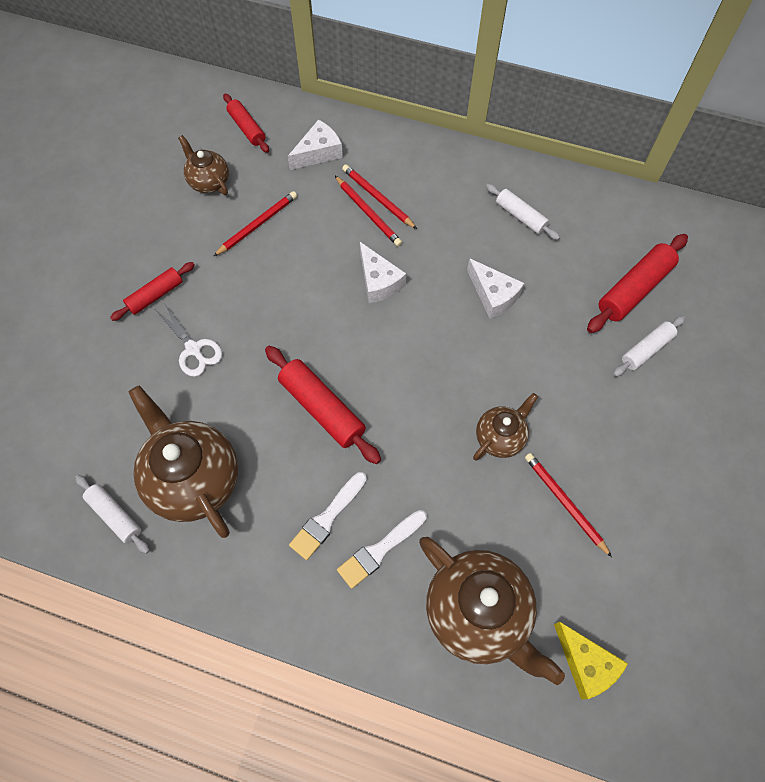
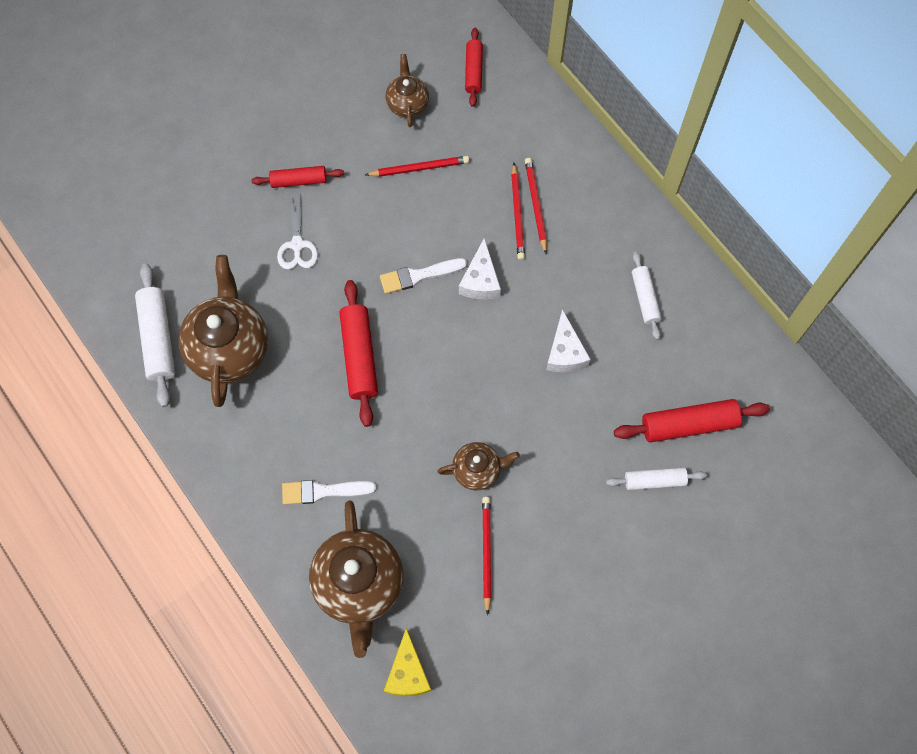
camera: 35 degrees right, 5 degrees up
white rolling pin [75,475,150,554] -> white rolling pin [135,264,175,407], size x1.59
white cheese [288,119,343,170] -> none
white brush [289,472,367,560] -> white brush moved to [380,258,467,294]

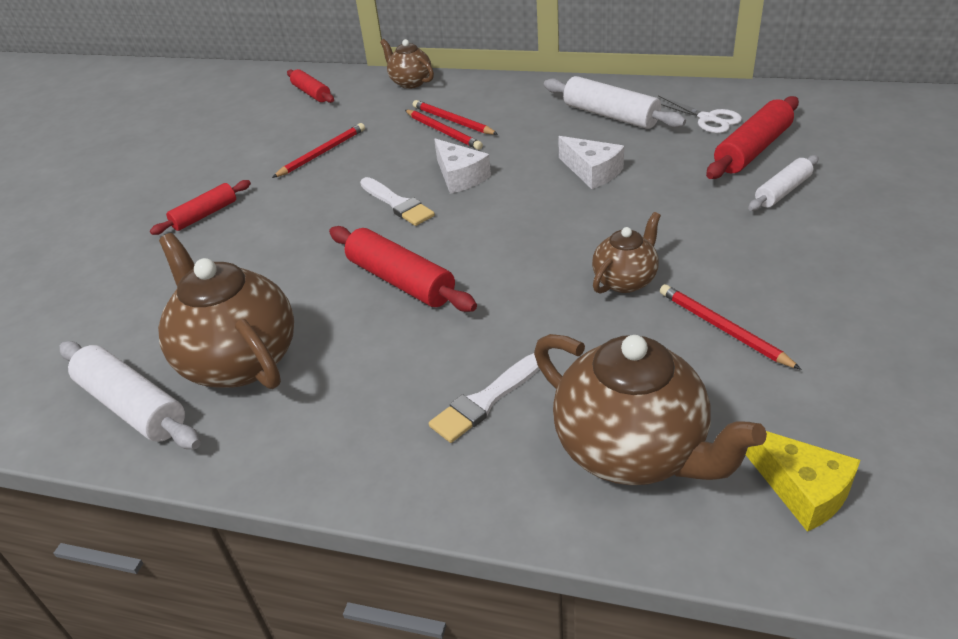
camera: 35 degrees left, 30 degrees down
white scissors [277,192,318,269] -> white scissors moved to [658,95,742,133]
white brush [380,258,467,294] -> white brush turned 75 degrees counterclockwise [360,177,435,226]
brown teapot [385,54,429,127] -> brown teapot moved to [380,39,434,89]
white rolling pin [632,251,662,340] -> white rolling pin [544,76,686,129], size x1.59

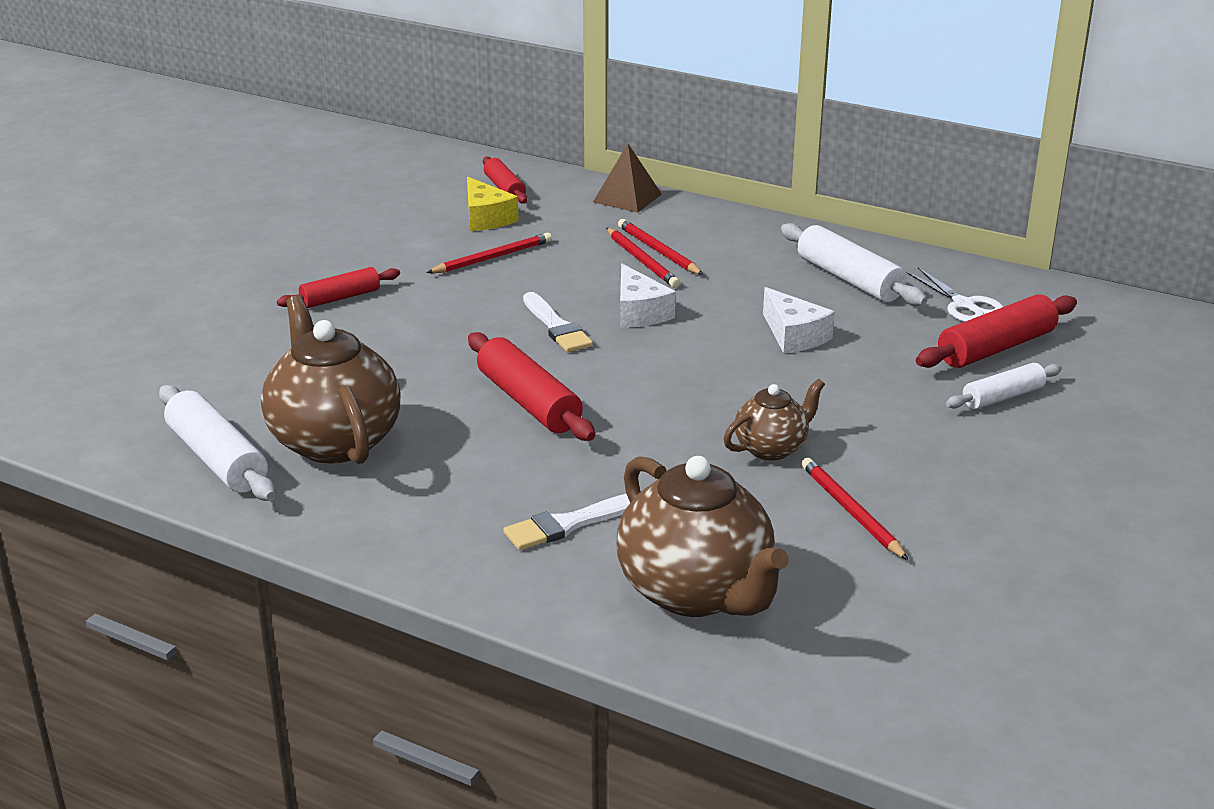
camera: 10 degrees right, 10 degrees down
brown teapot [380,39,434,89] -> brown pyramid [593,144,662,213]
yellow cheese [746,431,861,532] -> yellow cheese moved to [467,176,519,231]

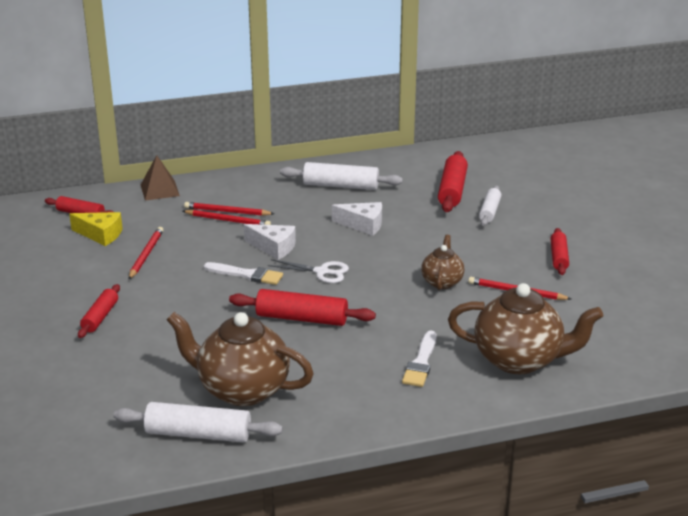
camera: 45 degrees left, 0 degrees up
white scissors [906,267,1003,322] -> white scissors moved to [268,259,349,283]
none -> red rolling pin [551,228,569,275]

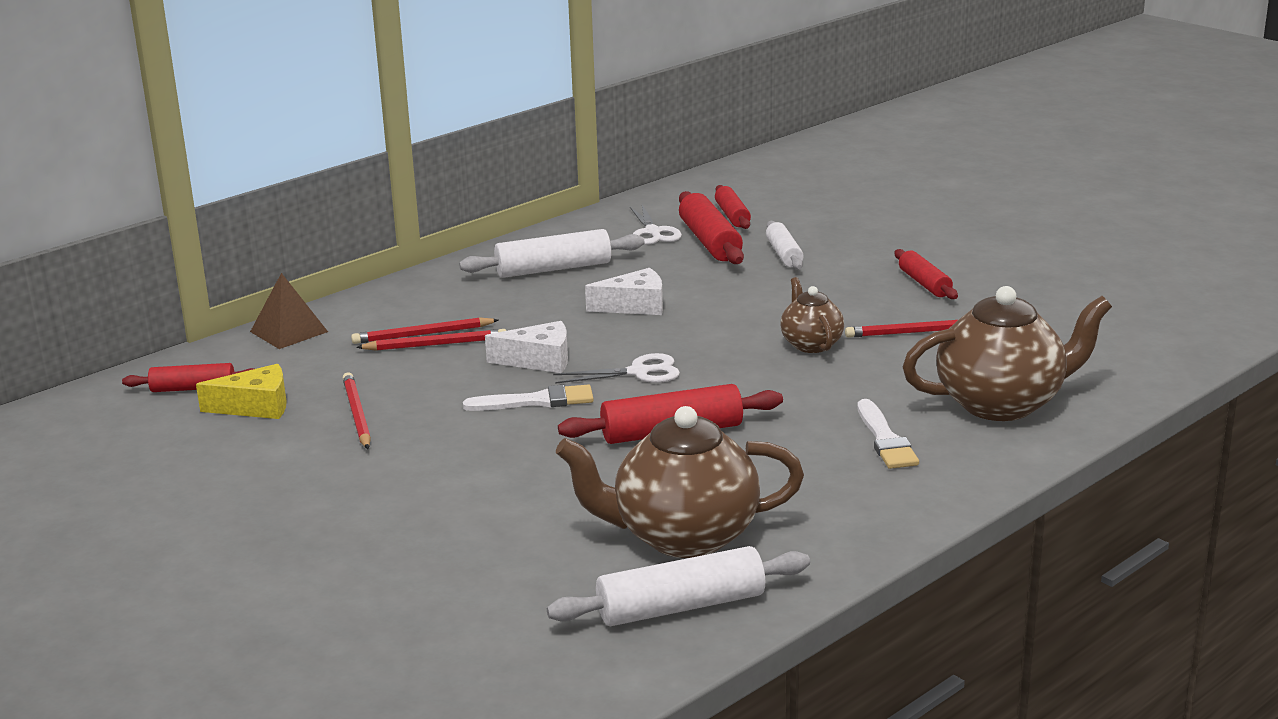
camera: 25 degrees left, 5 degrees down
red rolling pin [78,284,120,338] -> red rolling pin moved to [715,185,751,229]
none -> white scissors [630,205,682,245]

